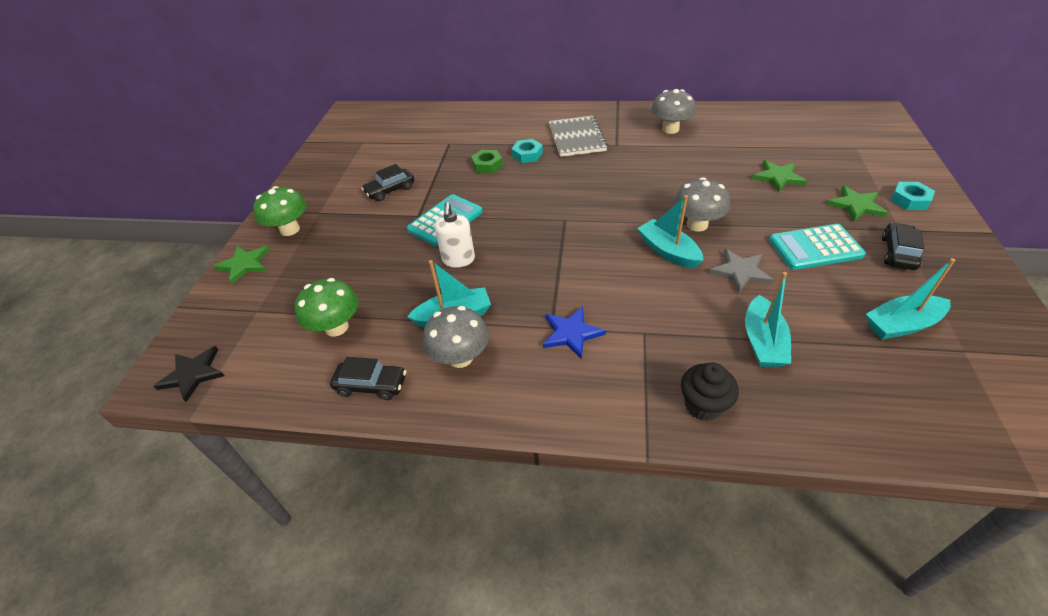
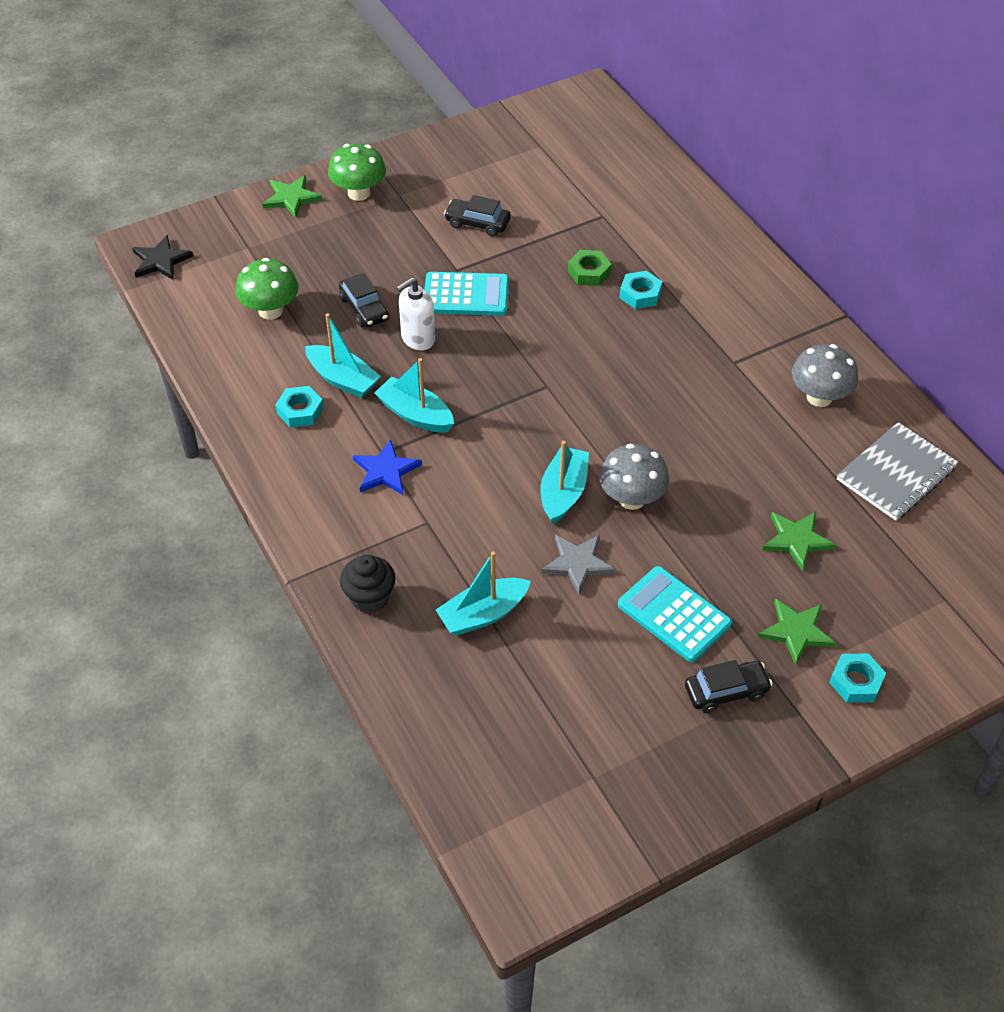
camera: 50 degrees right, 5 degrees up
black car [330,357,406,400] -> black car moved to [339,273,389,327]
grey mushroom [423,306,489,368] -> turquoise nut [275,386,324,428]
grey notebook [549,116,608,157] -> grey notebook moved to [837,422,958,521]
turquoise boat [866,258,955,340] -> turquoise boat moved to [375,358,454,433]

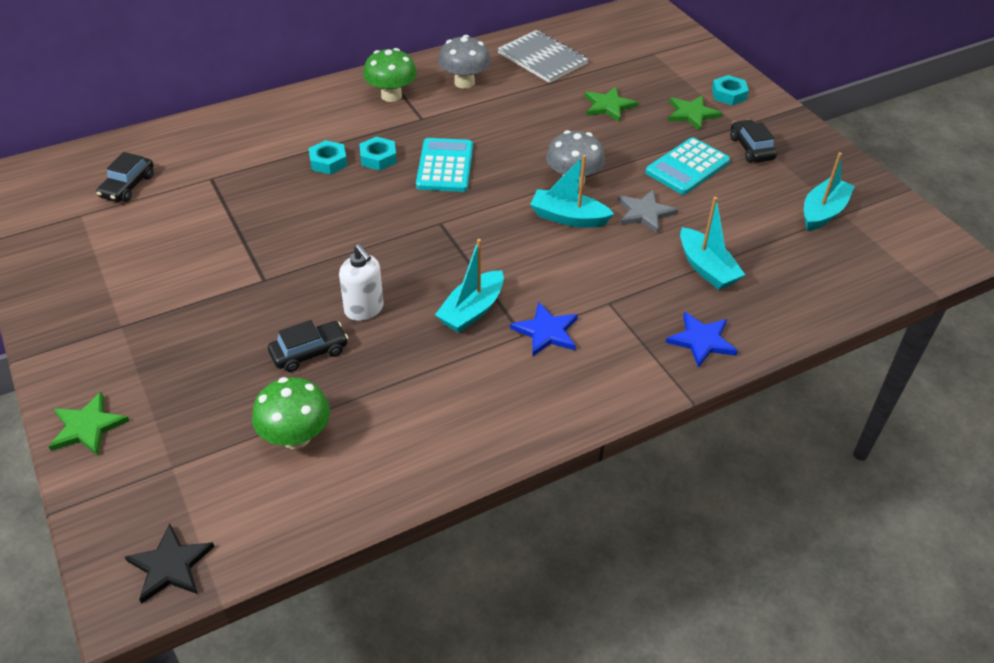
camera: 90 degrees left, 5 degrees down
turquoise nut [275,386,324,428] -> turquoise nut moved to [359,137,397,171]
turquoise boat [305,313,381,398] -> turquoise boat moved to [804,152,855,231]
green mushroom [328,144,386,201] -> green mushroom moved to [363,48,417,102]
black cupcake [340,555,395,613] -> blue star [666,312,738,368]
turquoise calculator [424,272,509,316] -> turquoise calculator moved to [416,138,473,192]
black car [444,195,511,236] -> black car moved to [96,152,154,202]
green nut [568,250,611,286] -> none

